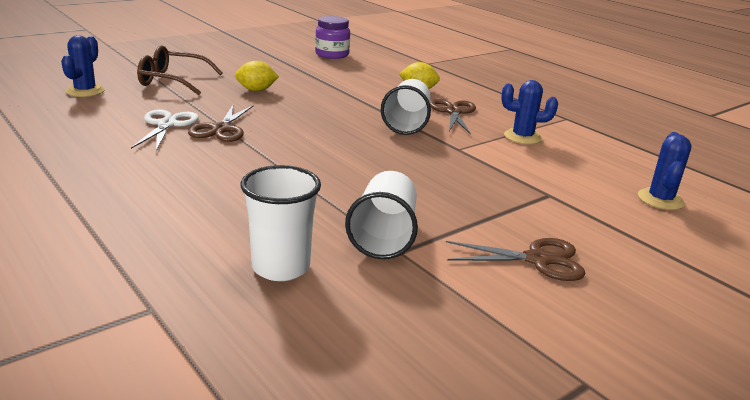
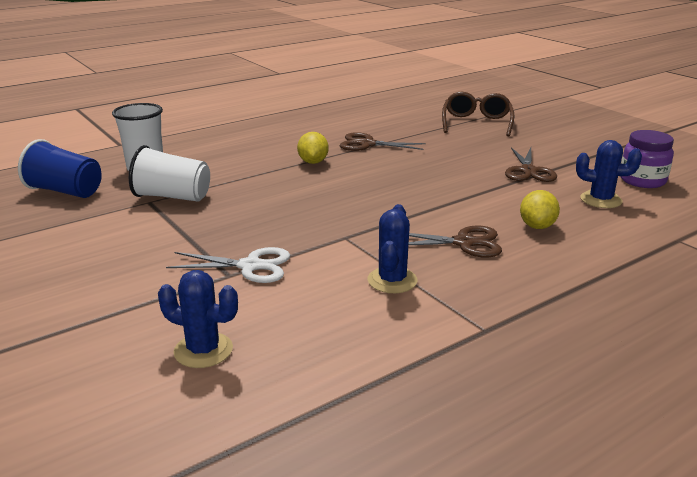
camera: 95 degrees right, 0 degrees up
blue cactus [61,35,105,97] -> blue cactus moved to [576,140,642,208]
white scissors [131,109,199,152] -> white scissors moved to [166,247,290,283]
yellow lemon [235,61,279,91] -> yellow lemon moved to [297,132,329,164]
white cup [381,79,431,135] -> none
brown scissors [446,238,586,281] -> brown scissors moved to [505,147,557,182]
none -> blue cup [18,139,102,198]

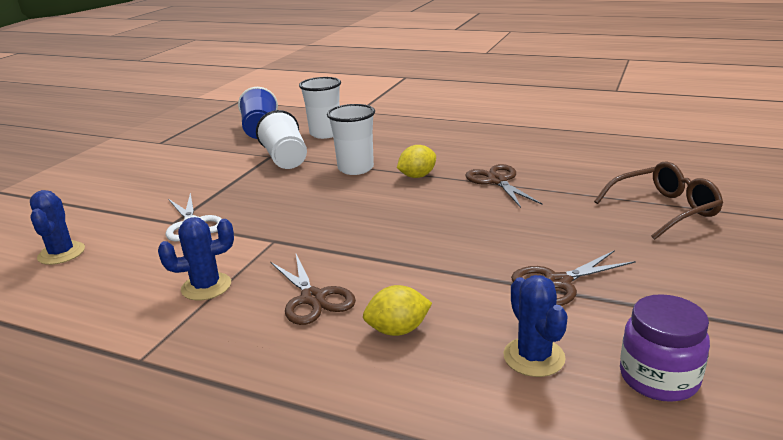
camera: 60 degrees right, 0 degrees up
none -> white cup [327,104,375,175]

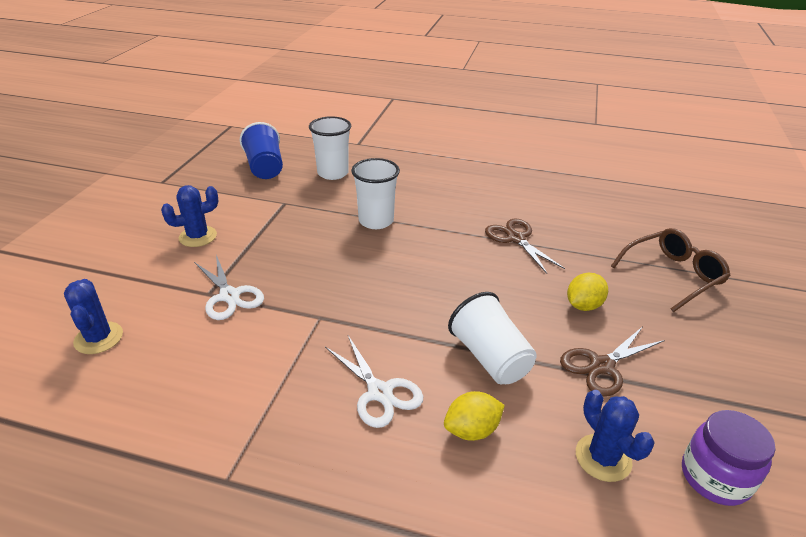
camera: 10 degrees left, 10 degrees up
blue cactus [158,217,234,301] -> blue cactus moved to [161,185,218,247]
white cup [256,110,307,169] -> white cup moved to [448,292,537,384]
brown scissors [270,254,356,325] -> white scissors [325,336,423,428]
yellow lemon [397,145,436,178] -> yellow lemon moved to [567,273,608,311]

